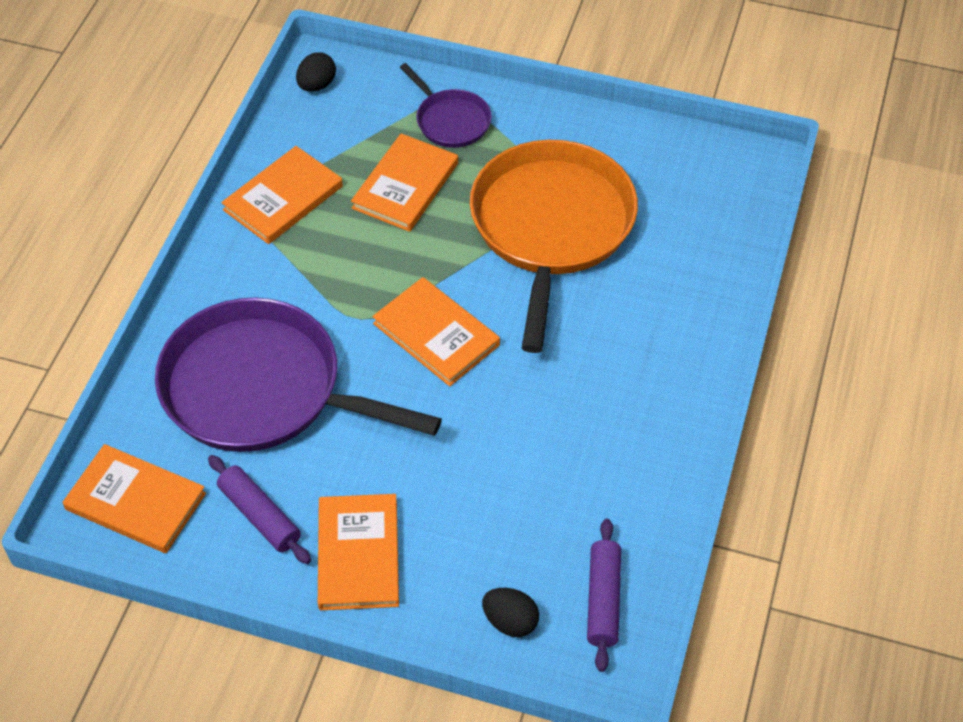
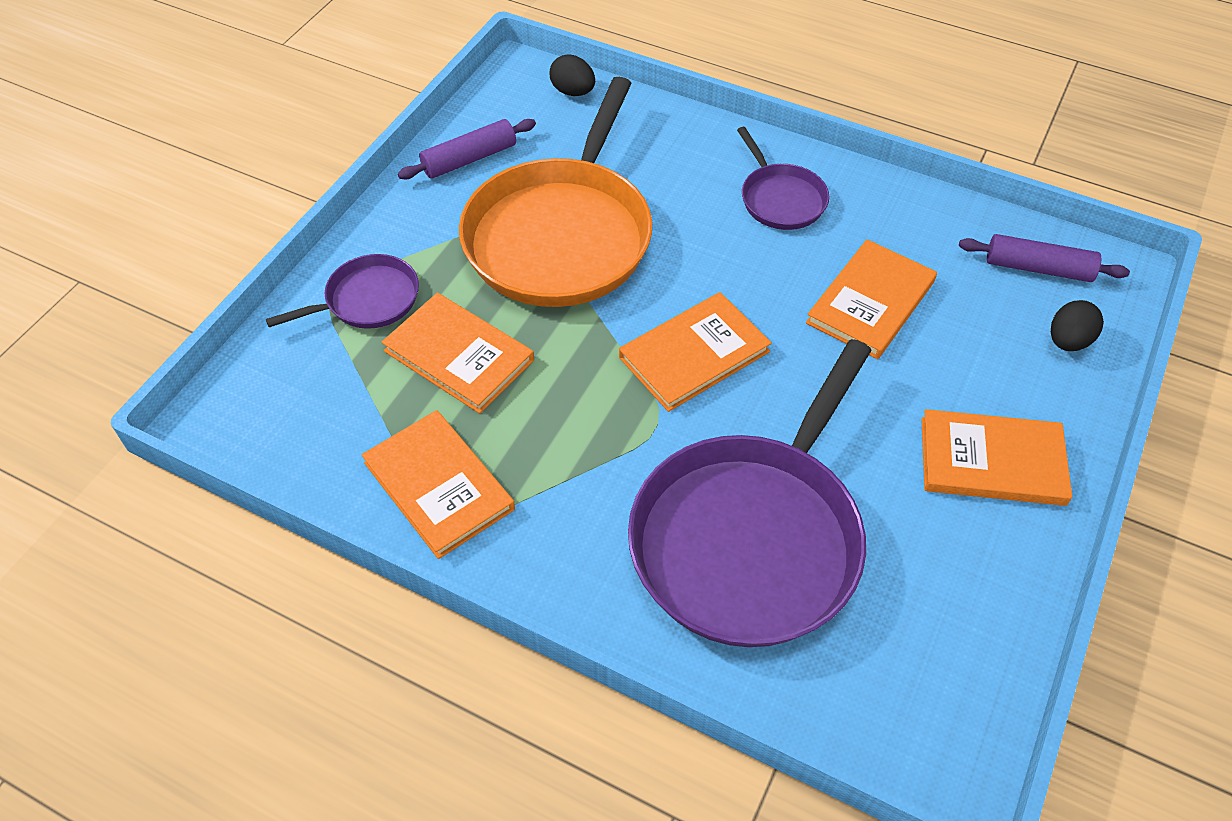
camera: 80 degrees left, 0 degrees up
orange book [62,444,206,553] -> orange book moved to [806,239,937,359]
purple rolling pin [208,455,311,564] -> purple rolling pin moved to [398,119,536,179]
black egg [296,52,336,92] -> black egg moved to [550,54,595,96]
orange pan [470,140,638,353] -> orange pan turned 90 degrees counterclockwise [459,77,652,307]
none -> purple pan [737,127,830,230]

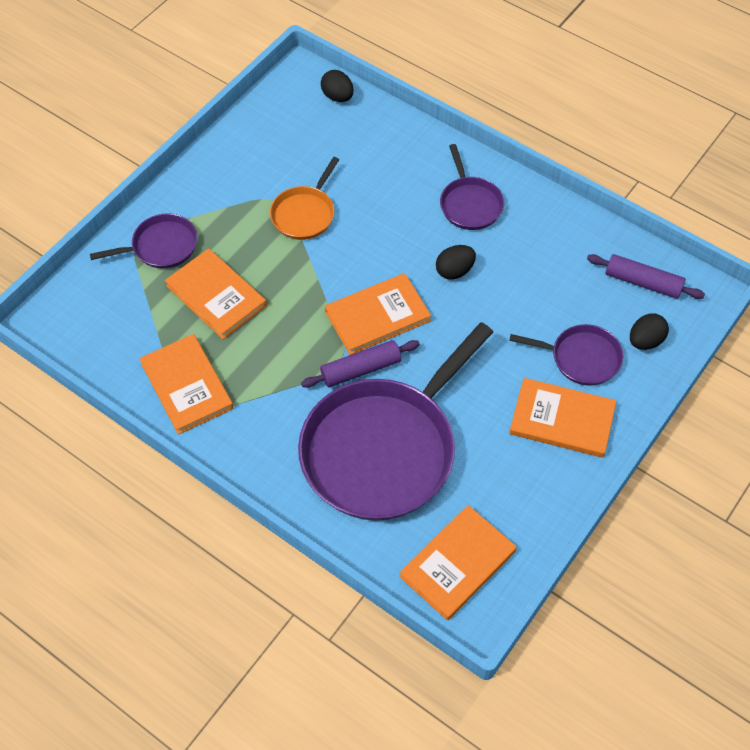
camera: 10 degrees right, 5 degrees up
purple rolling pin [398,119,536,179] -> purple rolling pin moved to [301,340,420,388]
orange pan [459,77,652,307] -> orange pan [270,157,339,240], size x0.47
orange book [806,239,937,359] -> orange book moved to [399,505,517,620]
none -> black egg [436,245,476,280]
none -> purple pan [509,324,623,386]

